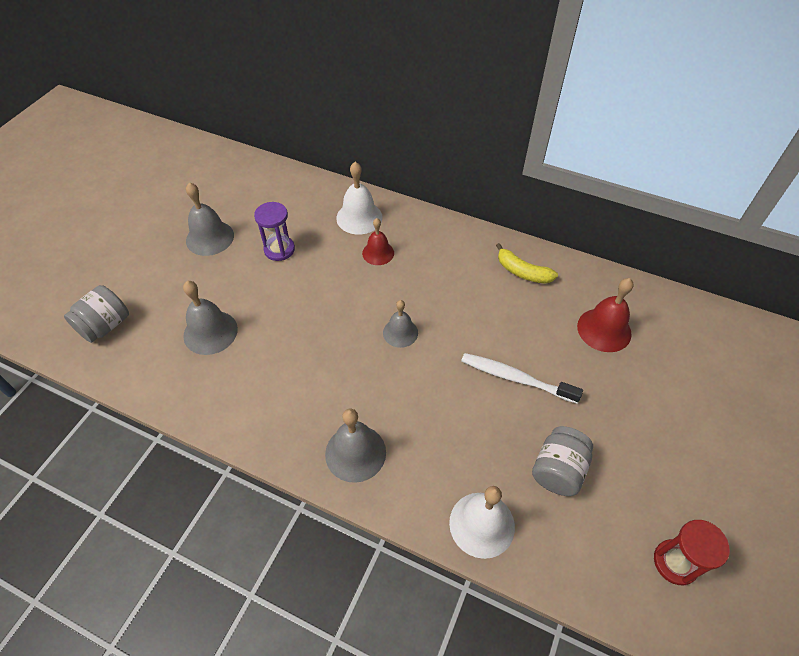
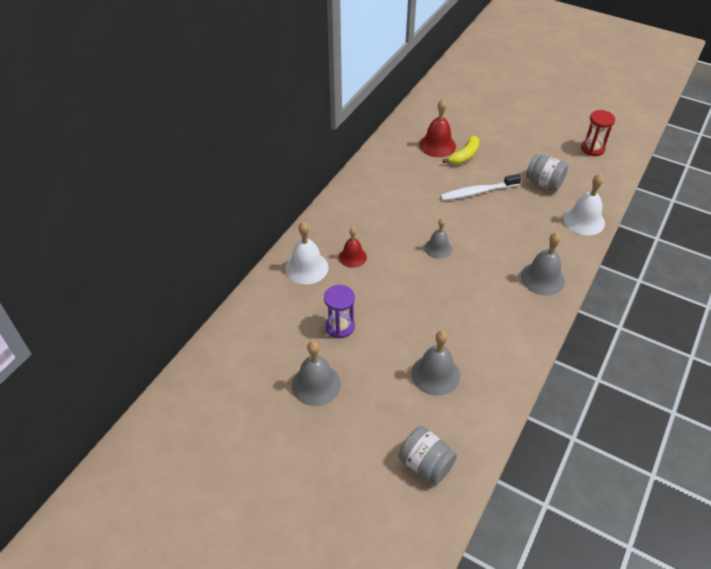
camera: 85 degrees left, 5 degrees down
white toothbrush [461,353,583,404] -> white toothbrush turned 45 degrees clockwise [440,174,521,201]
yellow banana [496,243,558,284] -> yellow banana moved to [443,136,480,164]

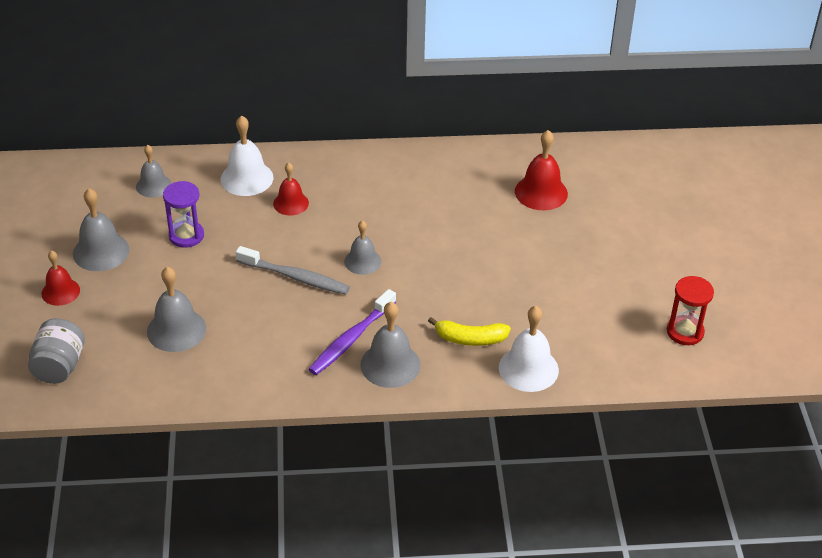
camera: 55 degrees right, 5 degrees down
white toothbrush [440,174,521,201] -> none
yellow banana [443,136,480,164] -> yellow banana moved to [428,317,511,346]
grey jar [526,154,568,191] -> none
none -> red bell [41,250,80,306]
none -> grey bell [136,145,171,198]
none -> grey toothbrush [236,246,350,295]
none -> purple toothbrush [309,289,396,375]

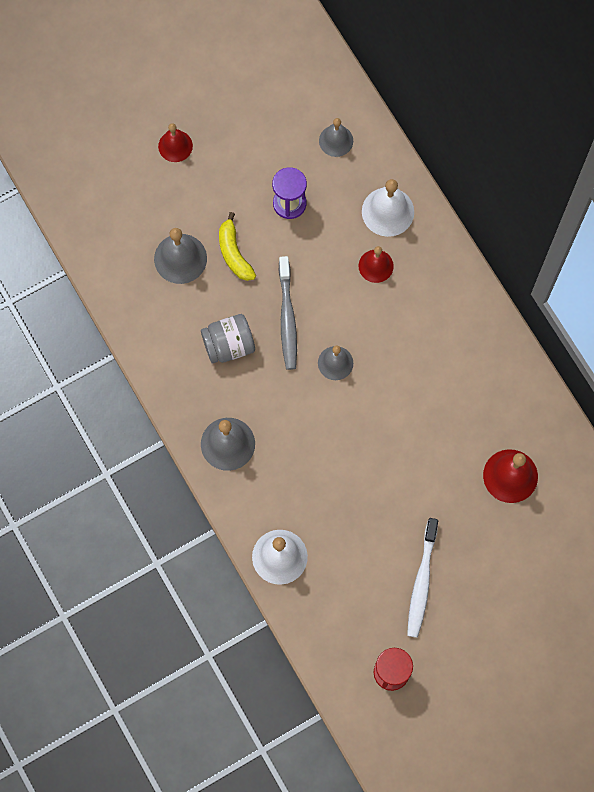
camera: 65 degrees right, 30 degrees up
grey jar [28,318,85,384] -> grey jar moved to [201,314,255,364]
grey bell [73,188,129,271] -> none
purple toothbrush [309,289,396,375] -> none
yellow banana [428,317,511,346] -> yellow banana moved to [219,212,256,281]
none -> white toothbrush [407,518,438,638]

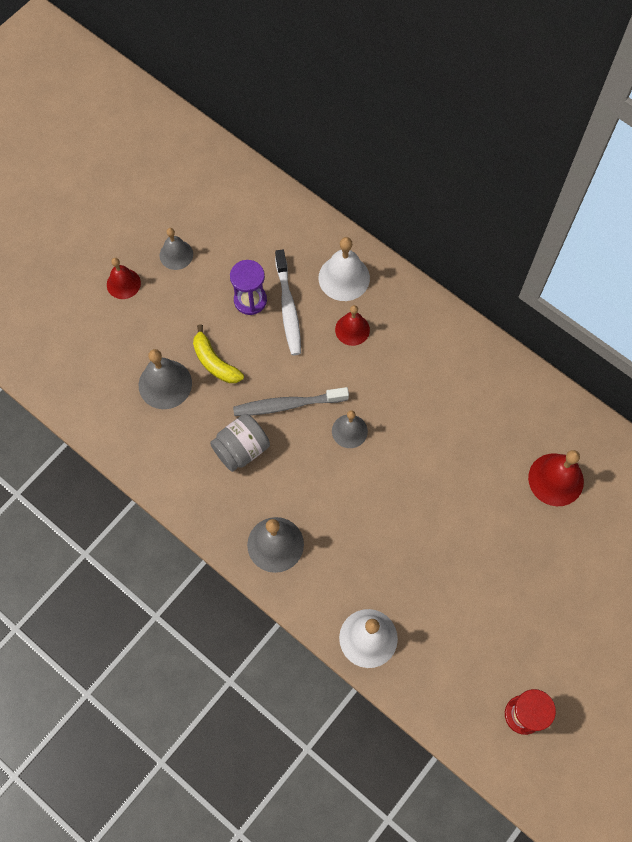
camera: 20 degrees left, 5 degrees down
grey toothbrush [279,256,297,370] -> grey toothbrush turned 105 degrees clockwise [233,387,349,416]
grey bell [319,118,353,157] -> grey bell moved to [160,228,193,270]
white toothbrush [407,518,438,638] -> white toothbrush moved to [275,250,301,355]

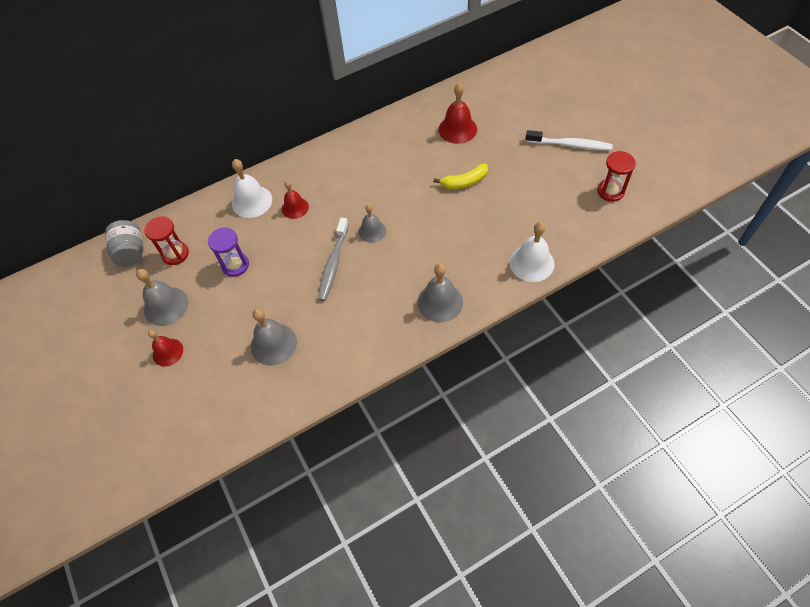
camera: 65 degrees left, 10 degrees down
grey bell [160,228,193,270] -> grey bell [136,269,188,326], size x1.51
yellow banana [193,324,244,383] -> yellow banana moved to [433,163,488,189]
grey jar [210,414,270,472] -> grey jar moved to [105,220,143,266]
white toothbrush [275,250,301,355] -> white toothbrush moved to [525,130,613,151]
none -> red hourglass [144,216,189,265]

